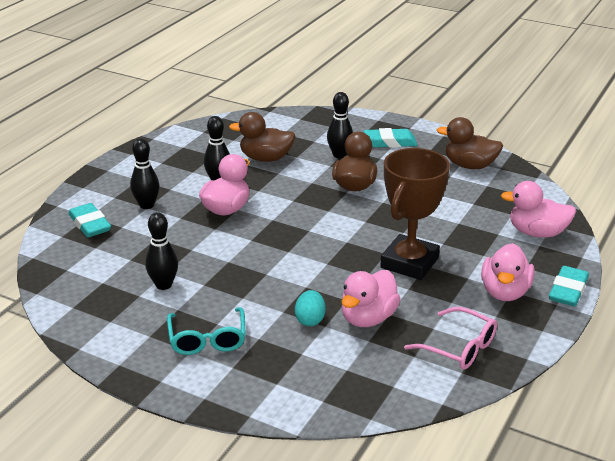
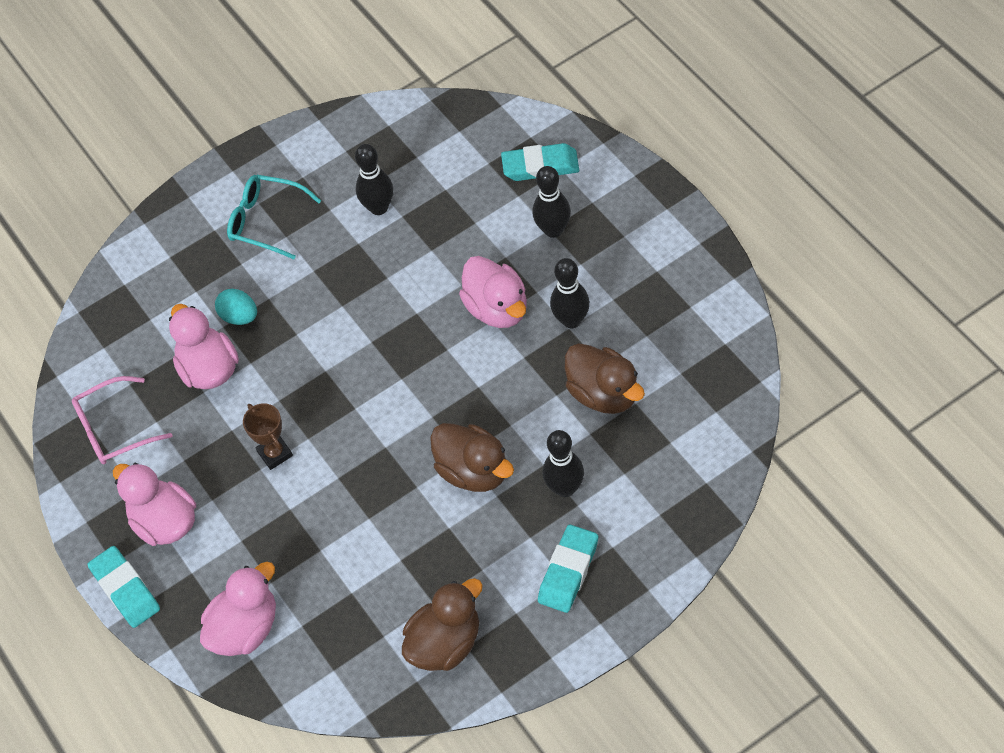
camera: 125 degrees right, 25 degrees up
brown duck [229,112,296,162] -> brown duck turned 105 degrees clockwise [565,343,645,414]
brown trophy [380,148,450,280] -> brown trophy [243,403,293,470], size x0.47

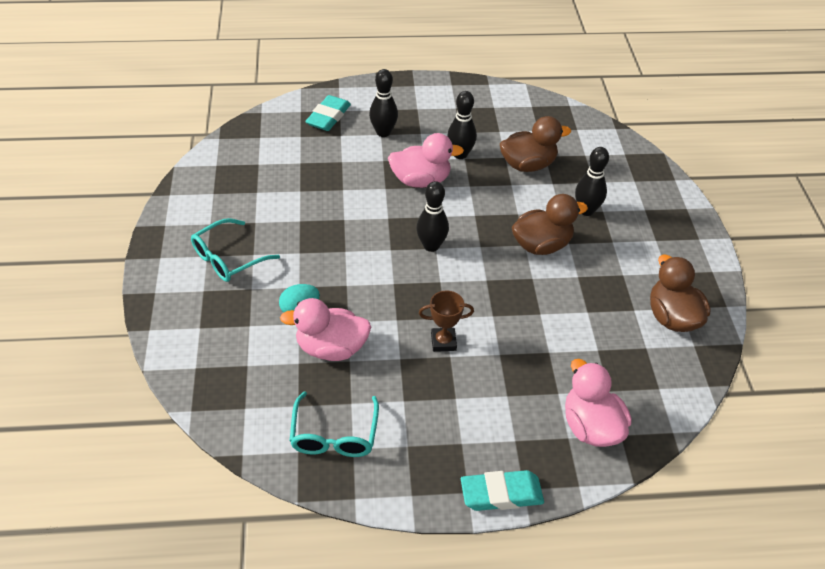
camera: 70 degrees left, 10 degrees down
pink glasses [72,376,172,464] -> turquoise glasses [290,392,379,457]
pink duck [113,463,196,546] -> none
black bowling pin [355,144,393,215] -> black bowling pin moved to [416,181,449,252]
turquoise eraser [538,525,598,613] -> none

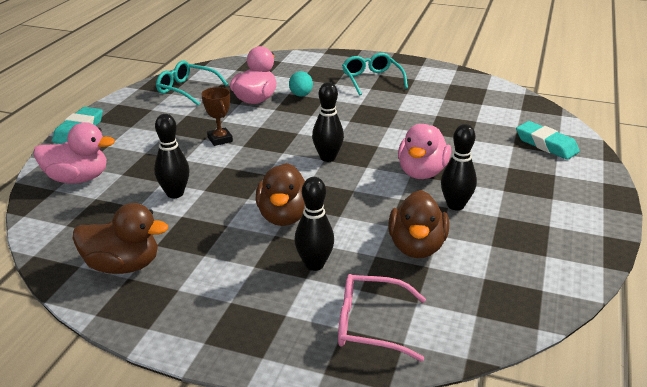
camera: 115 degrees right, 15 degrees down
black bowling pin [369,69,398,137] -> black bowling pin moved to [154,114,190,198]
brown trophy [419,290,474,352] -> brown trophy turned 45 degrees counterclockwise [201,87,233,146]
none -> pink glasses [338,274,426,361]

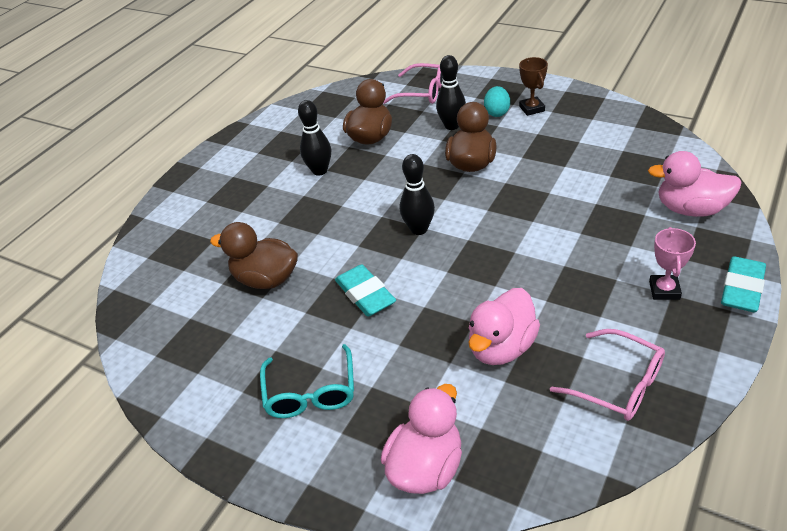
camera: 165 degrees left, 10 degrees up
brown duck [72,203,168,274] -> brown duck moved to [210,222,298,289]
black bowling pin [154,114,190,198] -> none
turquoise glasses [156,61,228,106] -> pink glasses [550,329,665,421]
brown trophy [201,87,233,146] -> brown trophy moved to [519,57,548,116]
turquoise egg [289,71,313,97] -> turquoise egg moved to [484,86,510,117]
pink duck [398,124,451,179] -> pink duck moved to [381,384,462,494]
turquoise eraser [516,121,580,160] -> turquoise eraser moved to [335,264,396,316]
none -> pink trophy [649,227,696,300]

